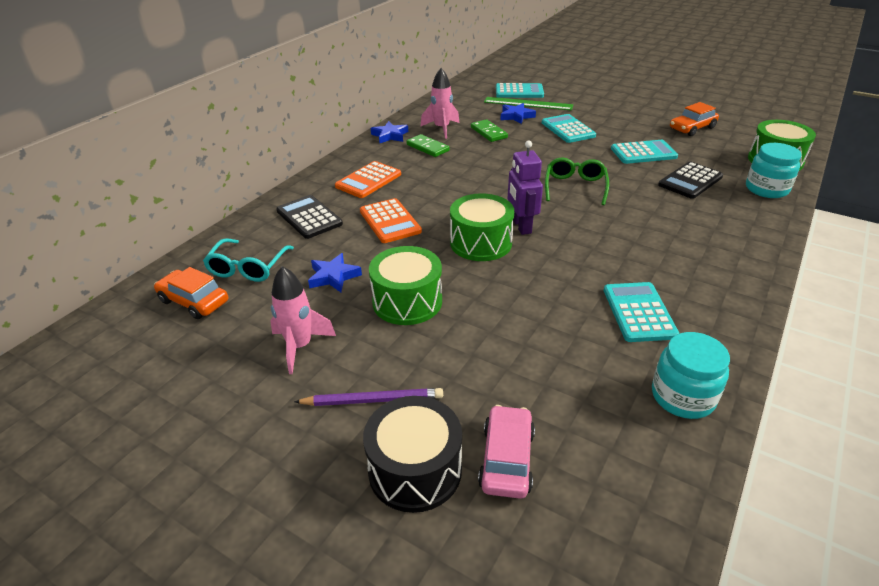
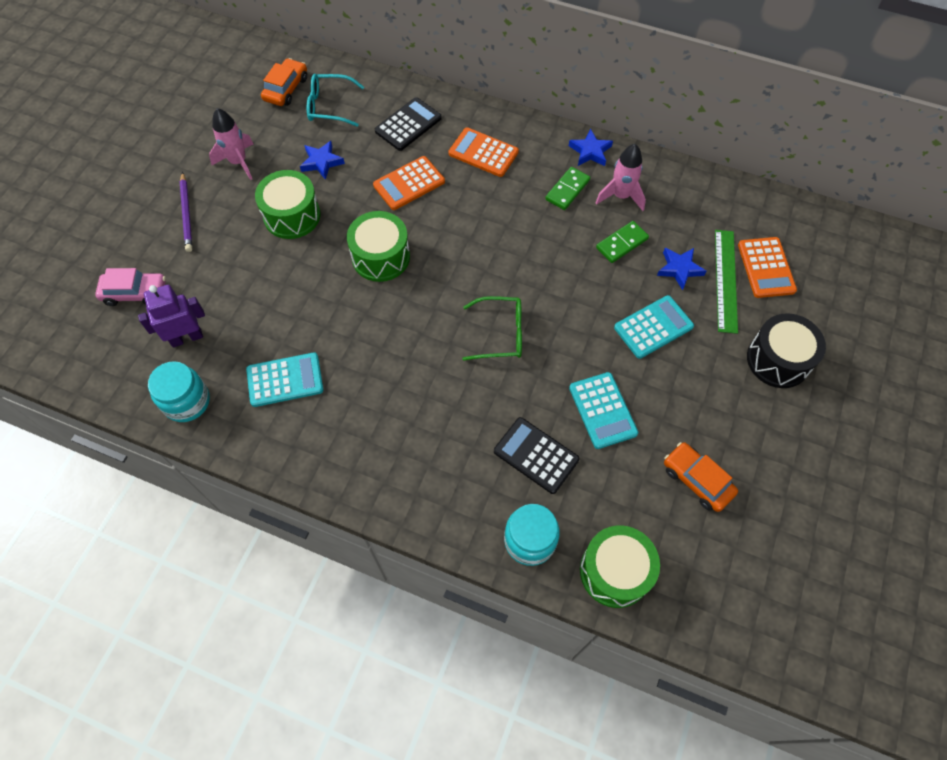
camera: 80 degrees right, 25 degrees up
black drum [363,396,462,513] -> black drum moved to [747,313,826,388]
turquoise calculator [496,83,544,98] -> orange calculator [738,237,797,298]
purple robot [508,140,543,235] -> purple robot moved to [138,285,205,347]

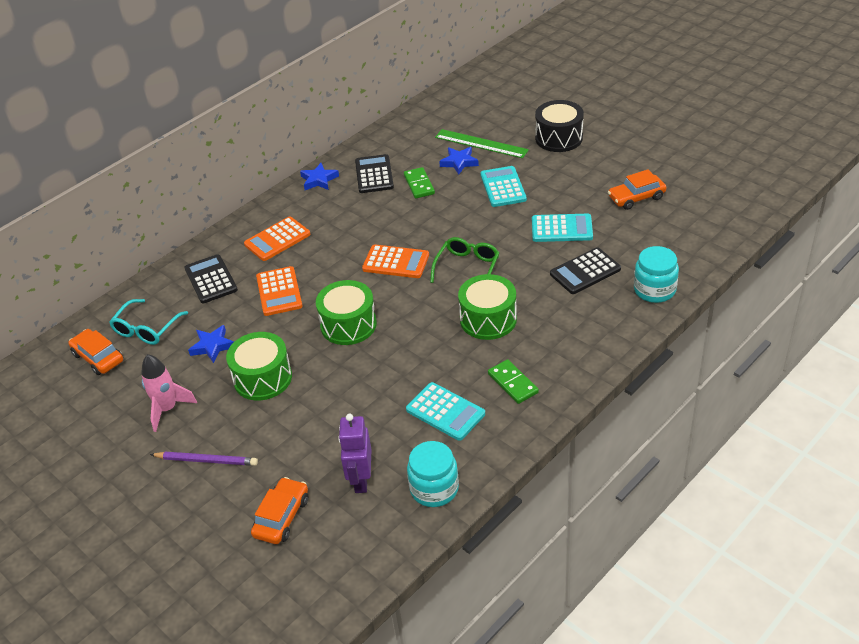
camera: 65 degrees left, 20 degrees down
pink car [95,268,166,306] -> orange car [251,477,308,544]
turquoise calculator [246,352,324,407] -> turquoise calculator turned 120 degrees clockwise [406,382,485,441]
green domino [545,167,590,210] -> green domino moved to [488,359,539,404]
green drum [580,525,660,608] -> green drum moved to [458,274,517,340]
pink rocket [595,144,646,211] -> black calculator [355,154,394,193]
orange calculator [738,237,797,298] -> orange calculator moved to [362,244,429,278]

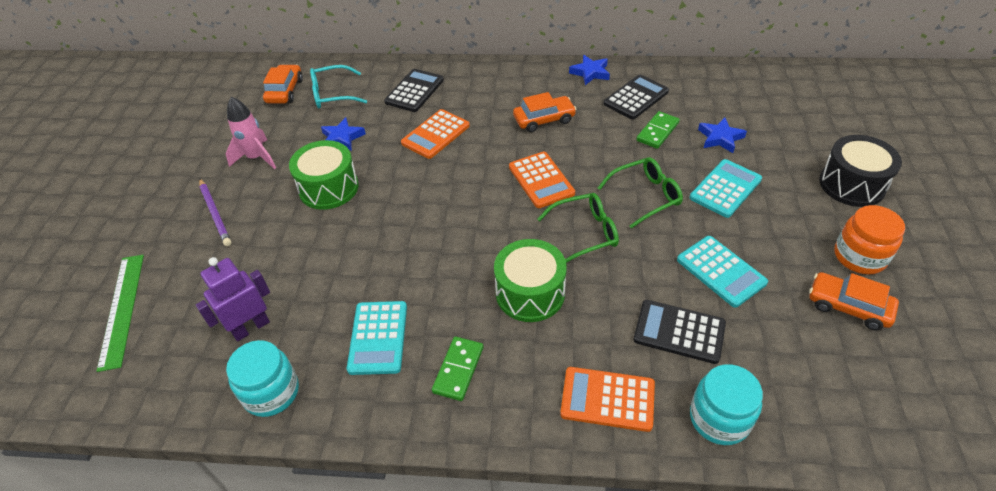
camera: 50 degrees right, 5 degrees up
orange calculator [244,216,310,261] -> orange calculator moved to [560,367,655,432]
orange car [251,477,308,544] -> orange car moved to [513,92,577,132]
green drum [316,280,377,345] -> none
green ruler [435,129,529,158] -> green ruler moved to [97,255,144,372]
none -> green glasses [598,157,683,228]
none -> orange jar [834,205,905,274]

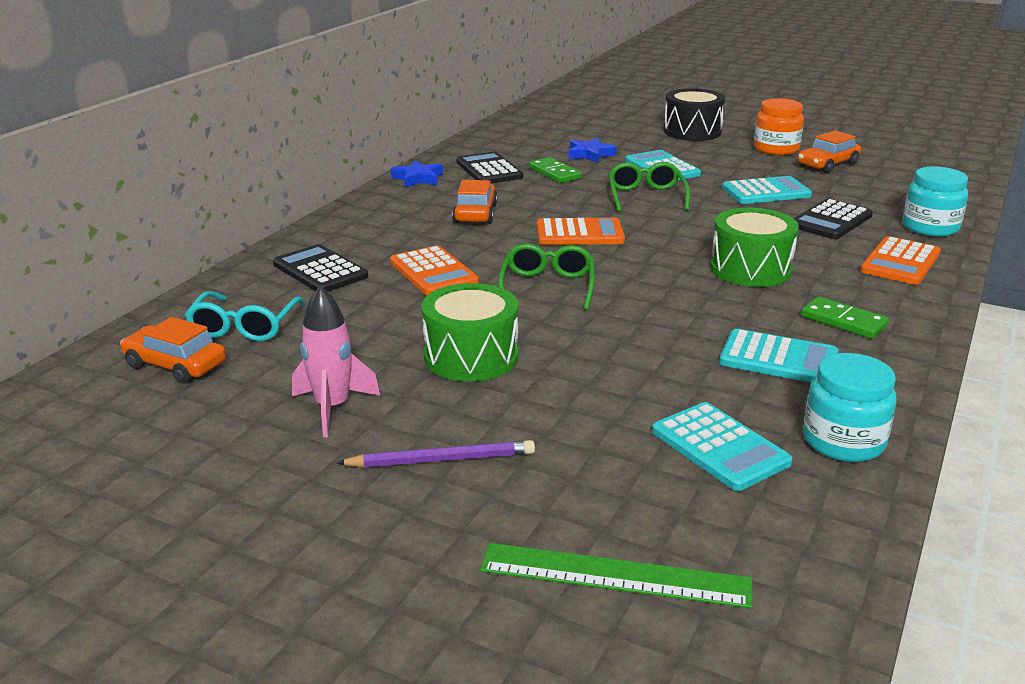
camera: 70 degrees left, 20 degrees down
purple robot [196,257,270,341] -> turquoise calculator [652,402,792,491]
blue star [321,117,366,151] -> none
green glasses [538,193,619,263] -> green glasses moved to [498,243,595,311]

